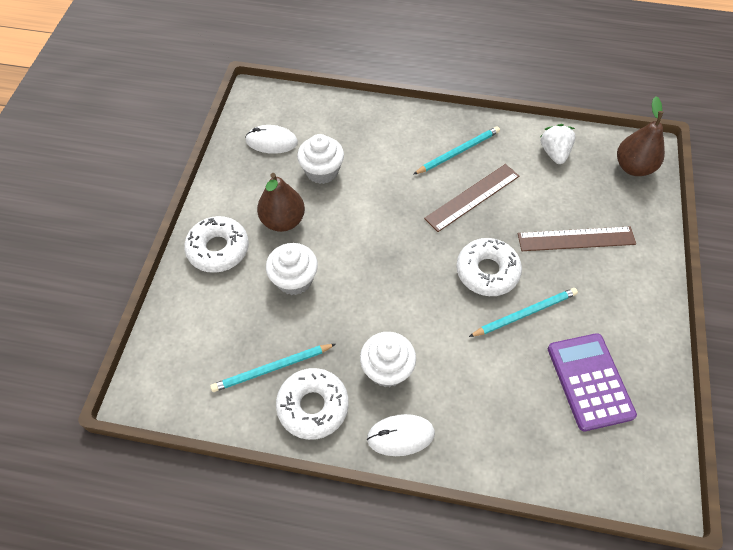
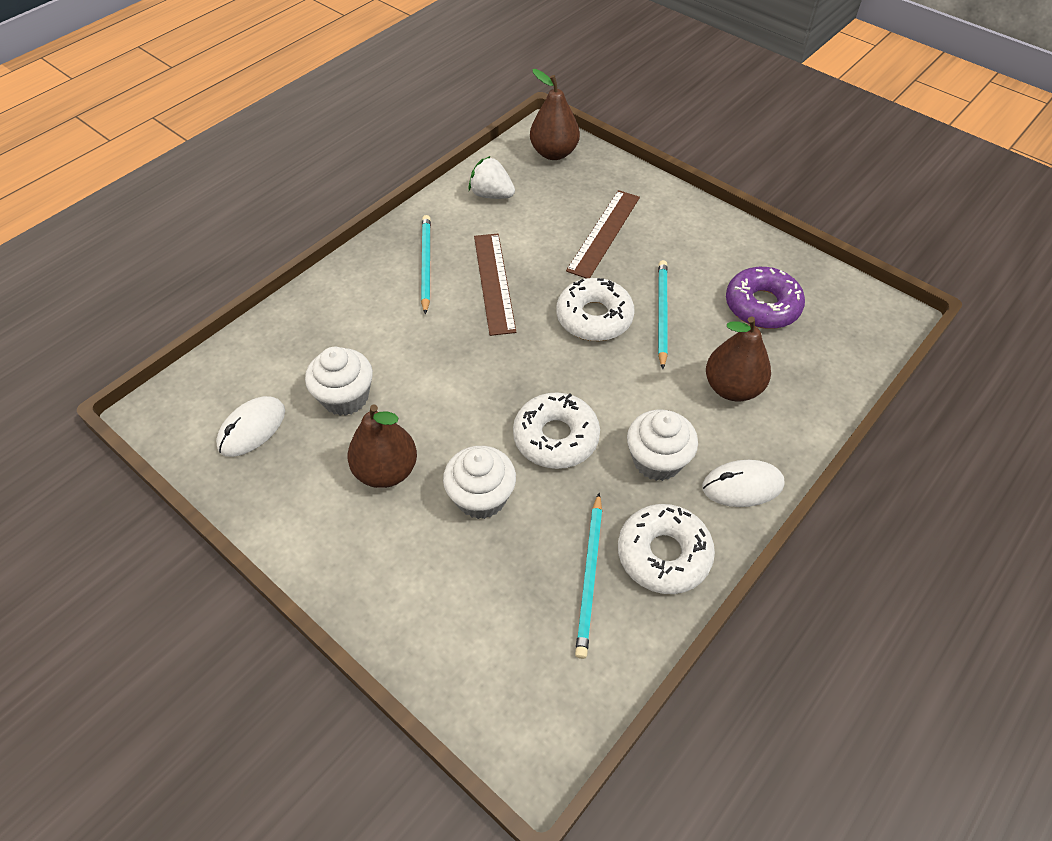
camera: 60 degrees left, 5 degrees down
white donut [184,216,249,273] -> white donut moved to [513,392,600,469]
white mouse [367,414,435,456] -> white mouse turned 60 degrees clockwise [702,460,785,507]
purple calculator [548,333,637,432] -> purple donut [726,267,805,329]
none -> brown pear [706,316,771,401]

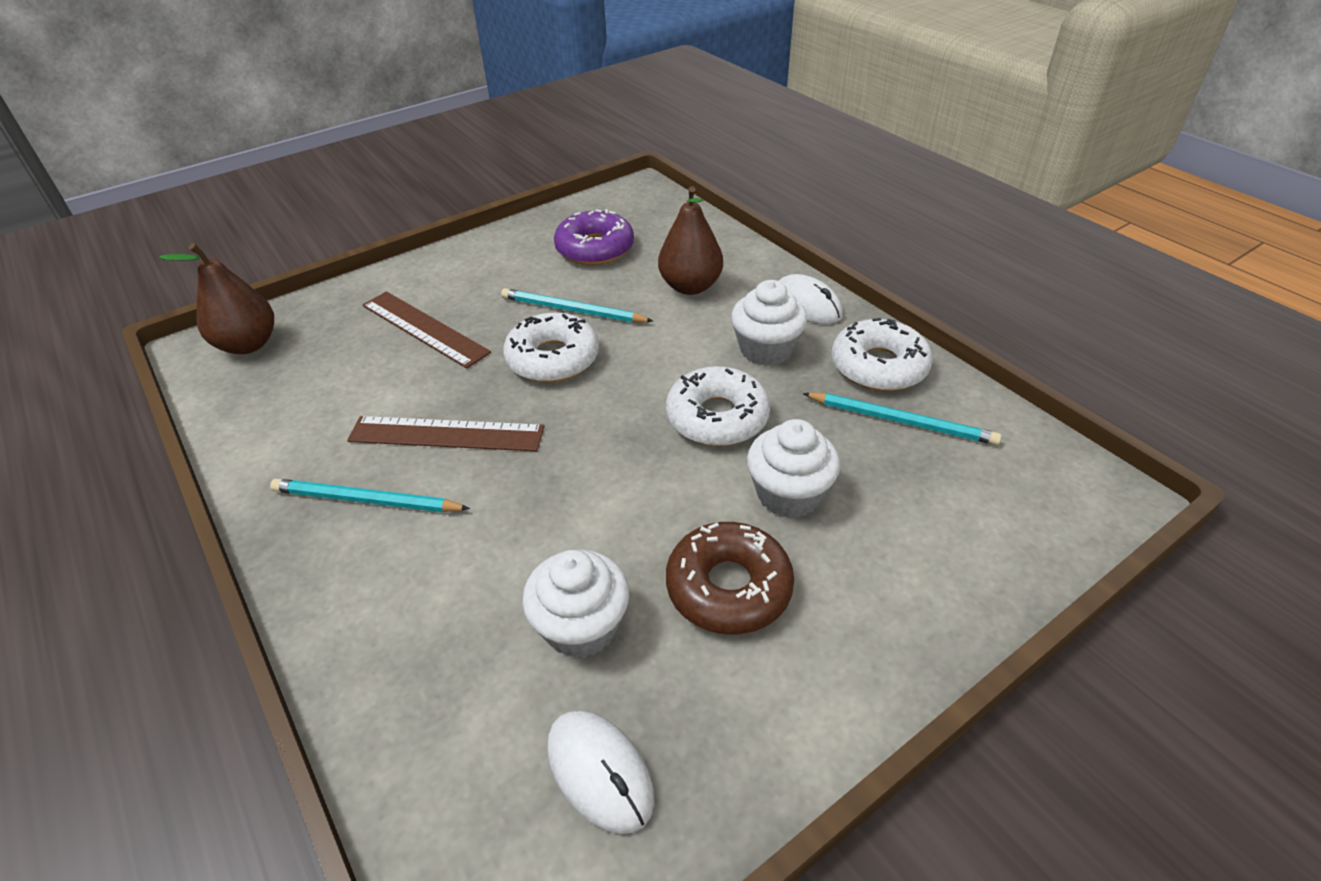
camera: 75 degrees left, 10 degrees down
brown pear [348,405,417,488] -> brown donut [666,522,794,635]
white strawberry [469,156,515,199] -> none
white mouse [702,460,785,507] -> white mouse turned 45 degrees counterclockwise [779,274,843,324]

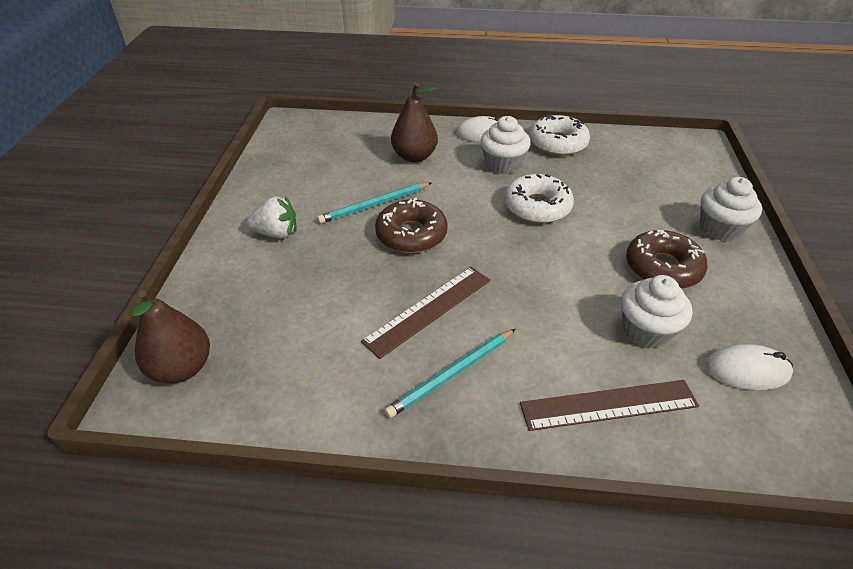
camera: 50 degrees left, 0 degrees up
brown ruler [363,291,491,368] -> brown ruler moved to [520,380,699,431]
white donut [503,313,599,382] -> brown donut [375,198,448,253]
purple donut [554,209,634,265] -> none
white cupcake [747,419,840,518] -> white cupcake moved to [700,177,762,241]
turquoise pencil [803,393,1001,445] -> none
none -> white strawberry [247,196,297,238]

